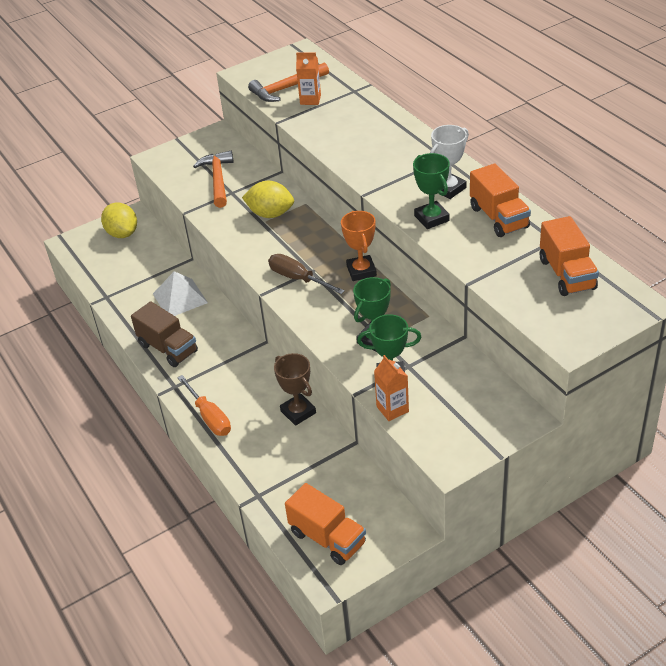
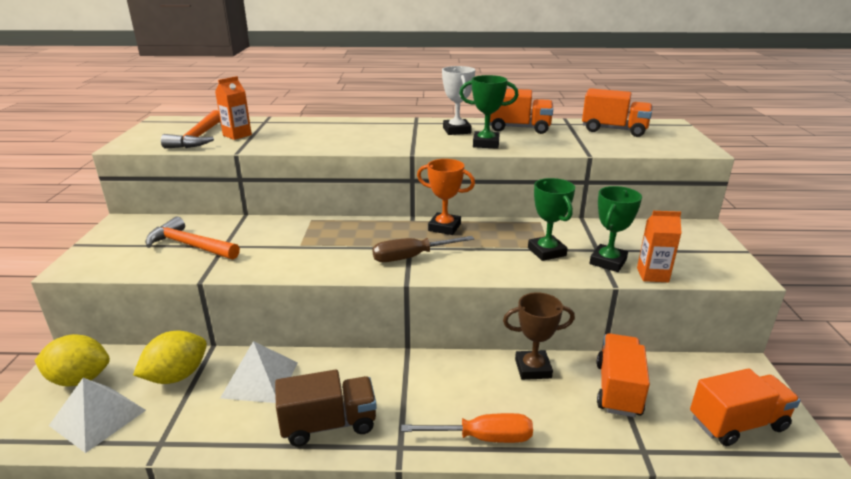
camera: 60 degrees left, 15 degrees down
yellow lemon [242,181,294,218] -> yellow lemon moved to [133,331,207,384]
none -> white pyramid [49,378,146,453]
none -> orange truck [597,333,650,417]

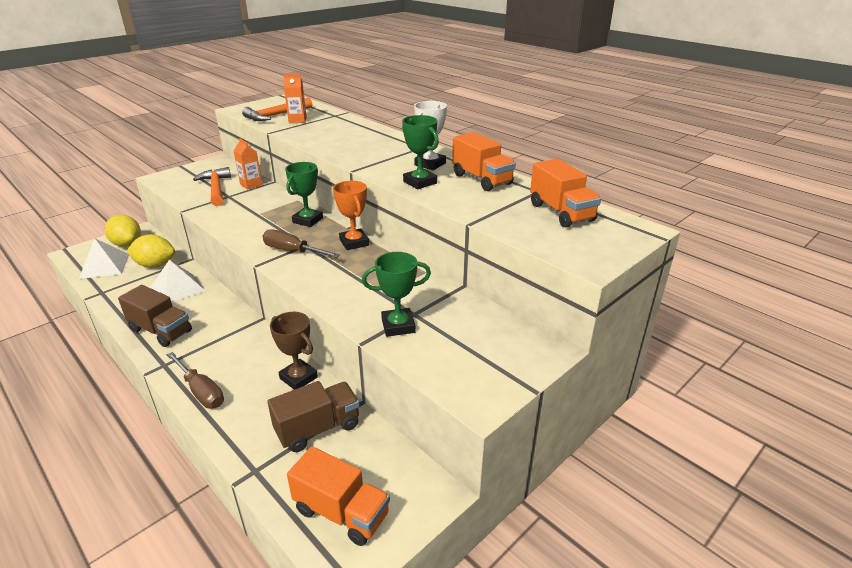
camera: 45 degrees right, 5 degrees up
orange screwdriver [401,413,533,443] -> brown screwdriver [167,352,224,409]
green trophy [528,178,575,261] -> green trophy moved to [285,162,323,227]
orange truck [597,333,650,417] -> brown truck [267,381,360,452]
orange carton [637,211,682,282] -> orange carton moved to [233,138,262,190]

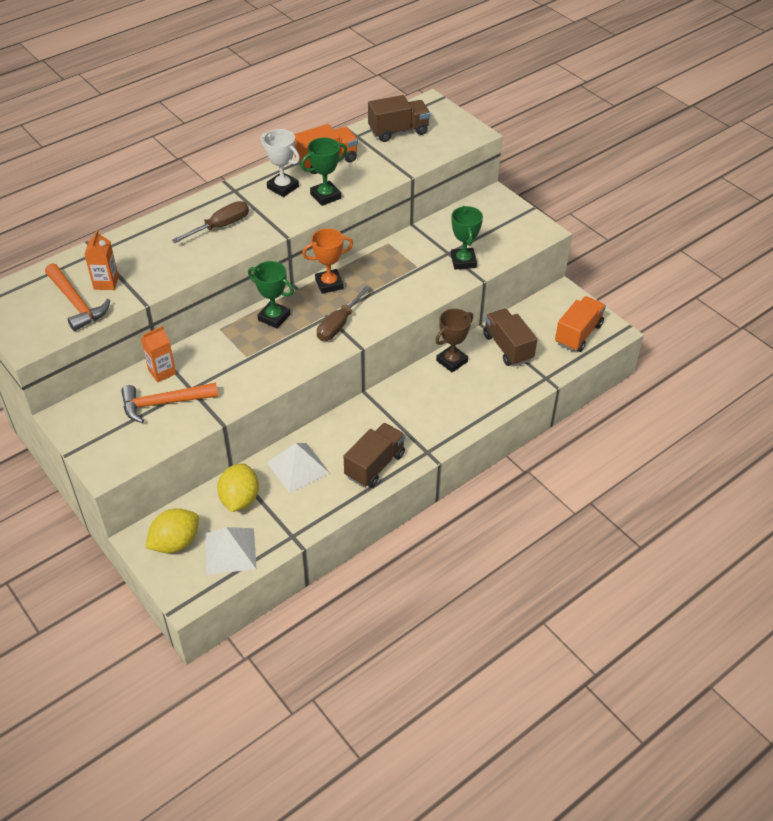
camera: 85 degrees left, 15 degrees up
brown screwdriver [167,352,224,409] -> brown screwdriver moved to [171,201,249,243]
orange truck [530,159,601,228] -> brown truck [368,95,430,142]

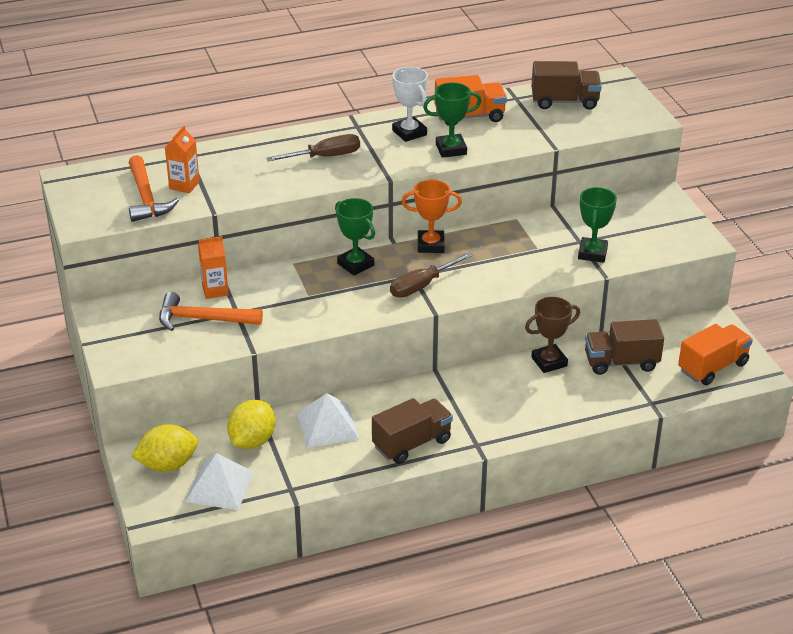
camera: 20 degrees right, 10 degrees down
brown truck [483,308,537,366] -> brown truck turned 90 degrees counterclockwise [585,319,664,375]

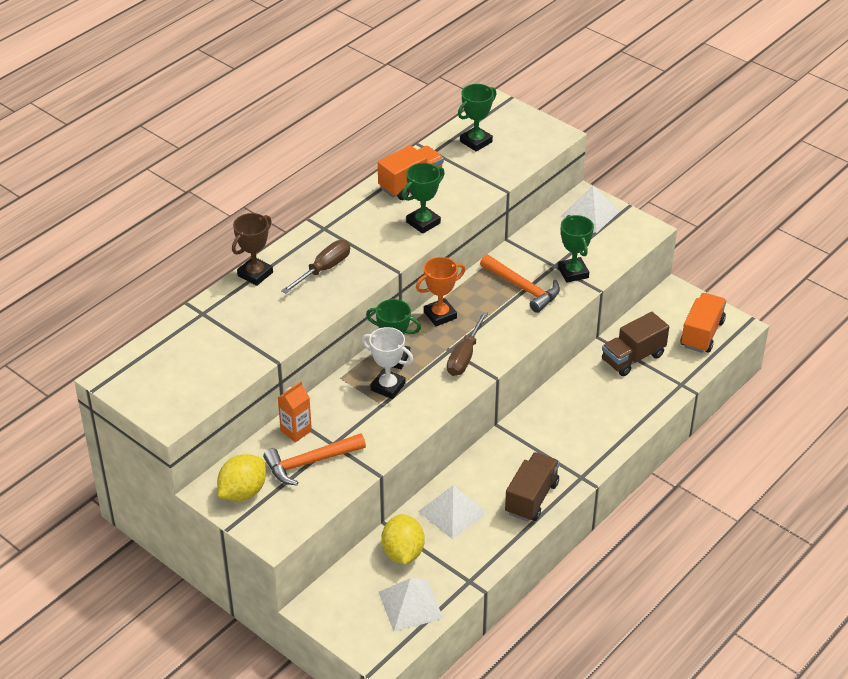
camera: 30 degrees left, 5 degrees up
orange hammer [129,155,179,222] -> orange hammer moved to [480,254,560,313]
yellow lemon [131,424,198,472] -> yellow lemon moved to [217,454,266,501]
orange carton [165,126,200,193] -> none
white trophy [392,67,428,142] -> white trophy moved to [362,327,413,399]
brown trophy [525,297,580,373] -> brown trophy moved to [232,213,273,286]
brown truck [532,61,602,110] -> green trophy [458,84,496,152]
none -> white pyramid [561,186,620,233]

